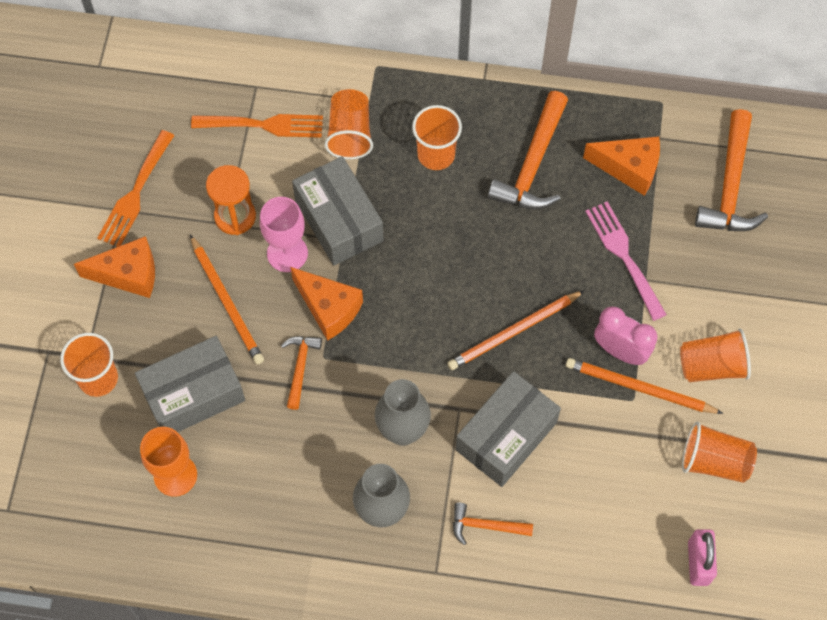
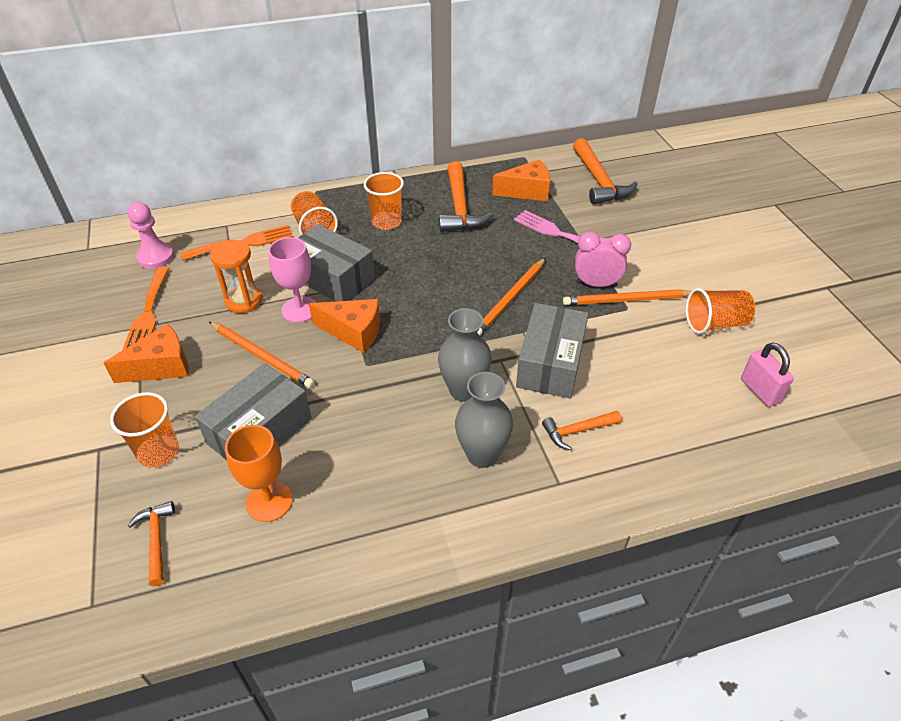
camera: 25 degrees left, 20 degrees down
orange hammer [281,336,322,410] -> orange hammer moved to [128,501,175,586]
orange cup [680,328,751,382] -> none
none -> pink pawn [127,202,174,269]

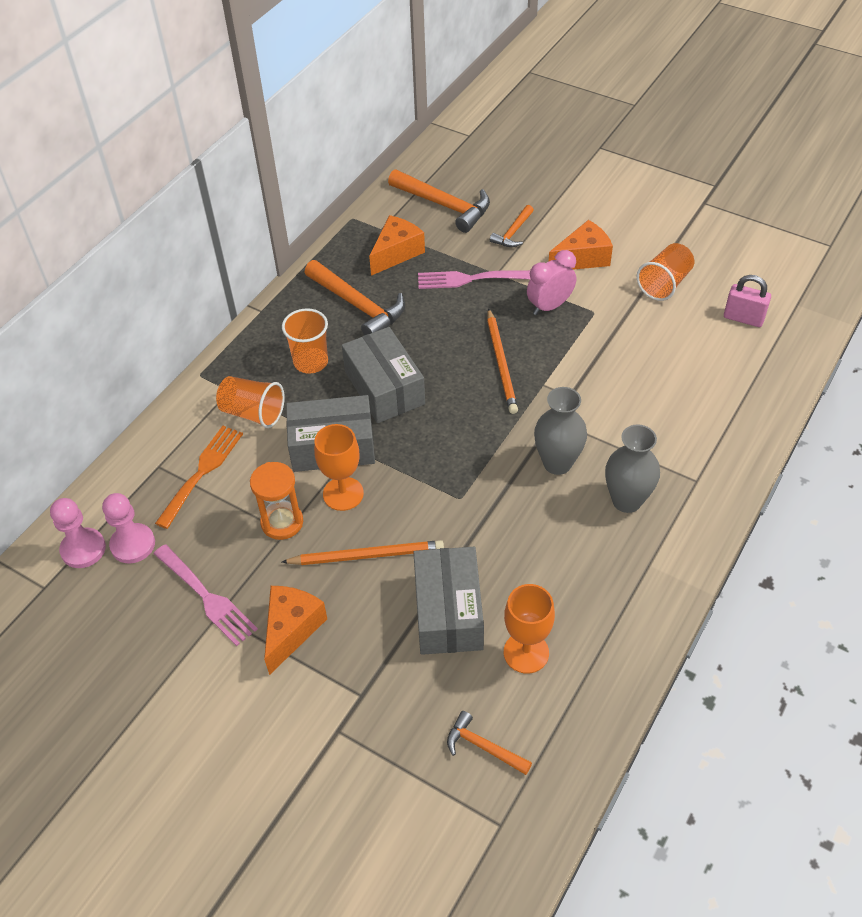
camera: 40 degrees left, 5 degrees up
orange cup [110,392,179,468] -> none
orange fork [122,267,169,351] -> pink fork [154,544,258,646]
pink goblet [268,237,317,322] -> orange goblet [314,424,364,511]
orange cheese [309,299,380,353] -> orange cheese moved to [549,220,613,270]
grey box [516,303,589,399] -> grey box moved to [342,327,425,423]
orange hammer [542,411,622,450] -> orange hammer moved to [490,205,534,247]
orange pencil [563,289,691,305] -> none
none -> pink pawn [50,498,106,568]

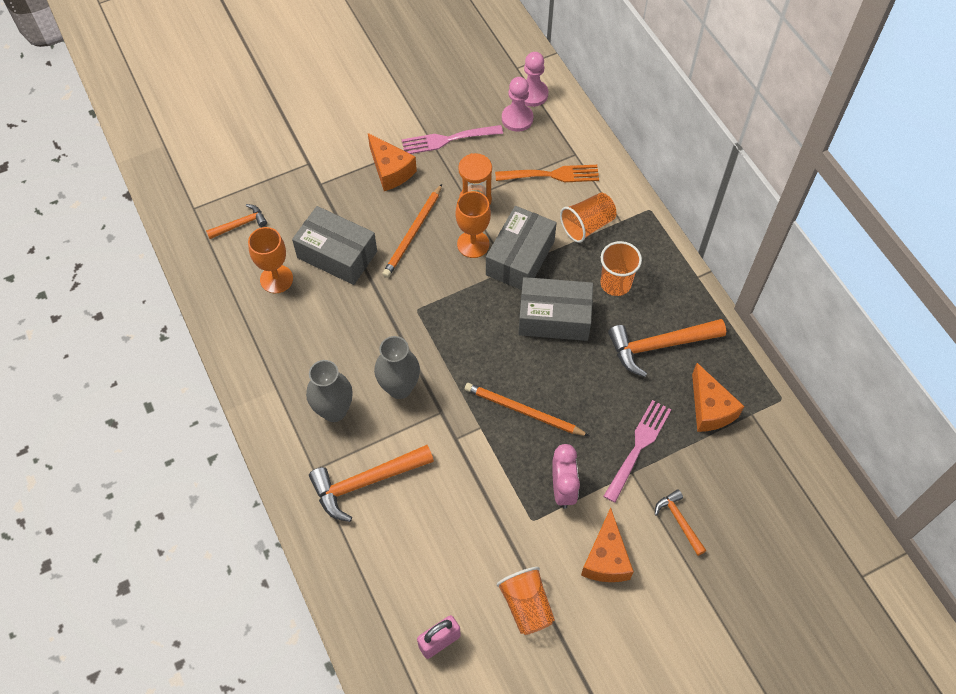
camera: 120 degrees right, 10 degrees up
orange fork [155,426,243,529] -> orange fork turned 60 degrees counterclockwise [495,165,599,182]
orange hammer [388,169,490,233] -> orange hammer moved to [309,445,434,522]

